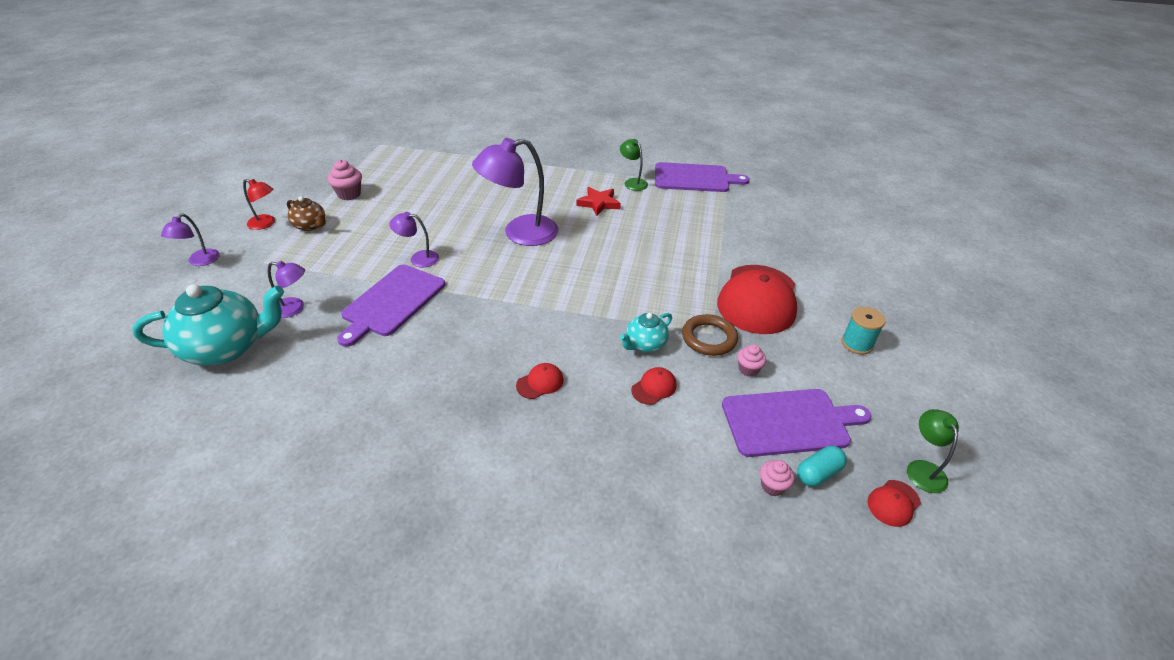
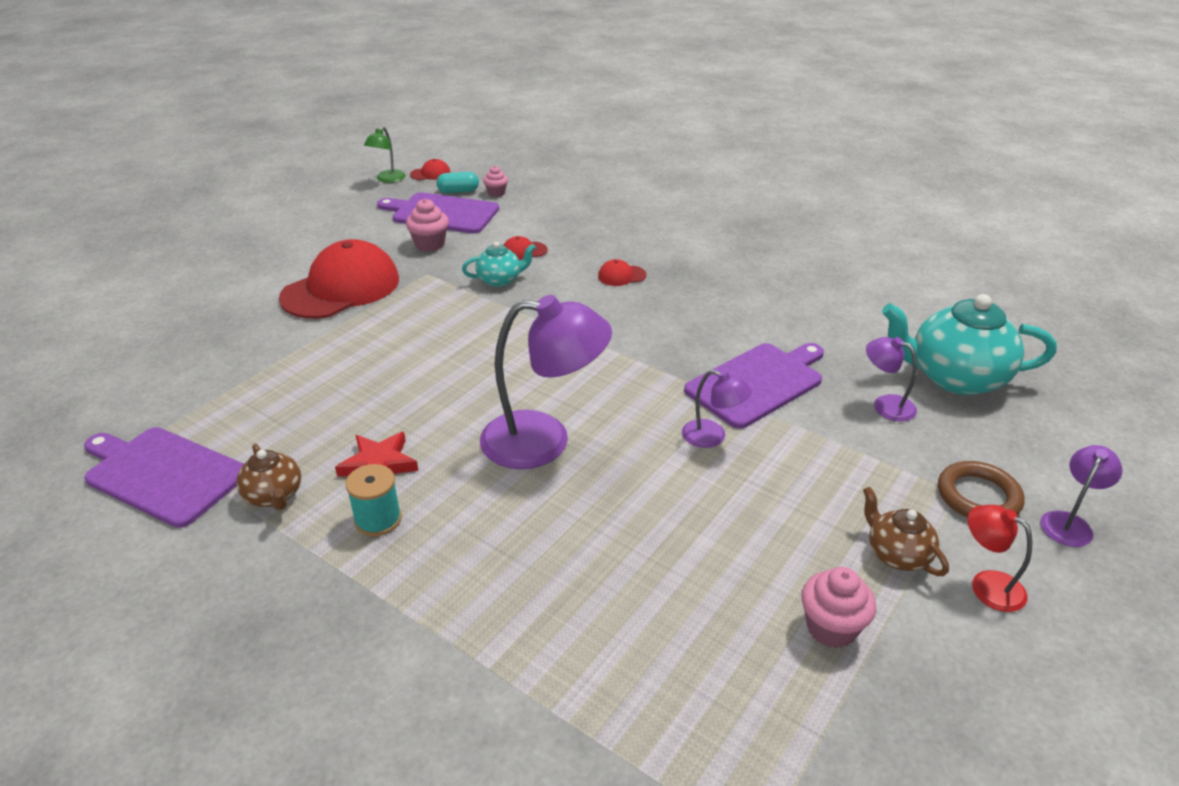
camera: 155 degrees left, 5 degrees down
green lamp [620,139,648,191] -> brown teapot [236,444,301,510]
brown ring [682,314,738,356] -> brown ring moved to [938,461,1024,518]
pink cupcake [737,344,766,377] -> pink cupcake [406,199,449,252], size x1.55
turquoise spool [842,307,885,354] -> turquoise spool moved to [345,464,402,536]

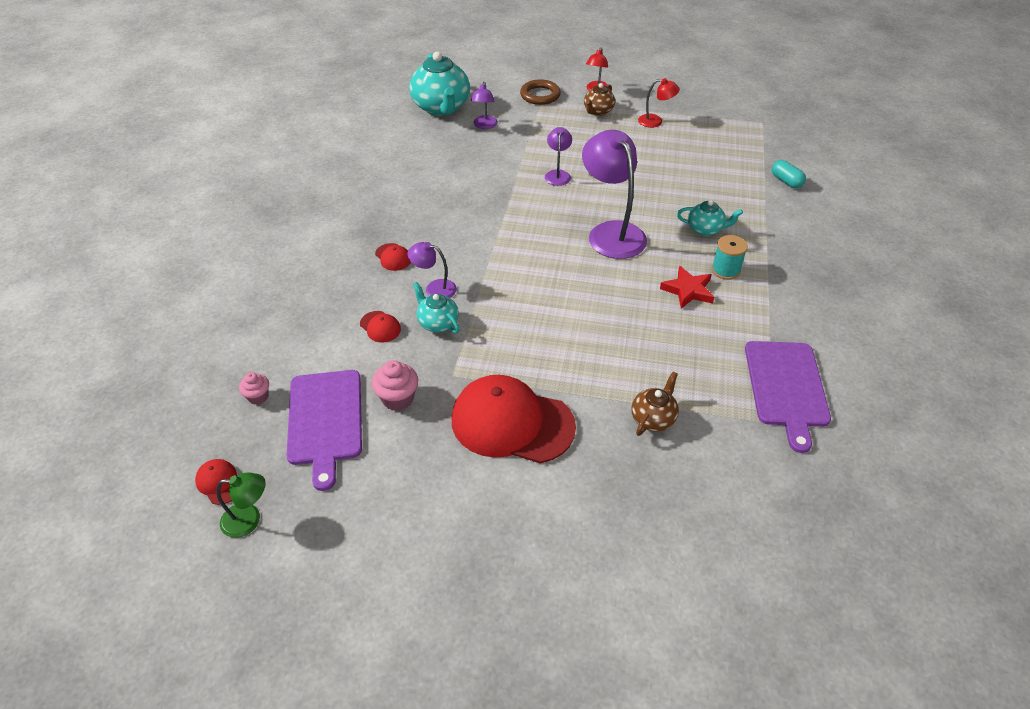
camera: 115 degrees left, 10 degrees up
brown teapot [236,444,301,510] -> brown teapot moved to [631,372,679,436]
turquoise capsule [436,172,479,193] -> turquoise capsule moved to [772,160,806,188]
purple cutting board [684,343,824,429] -> none
pink cupcake [801,567,876,648] -> red lamp [638,78,680,128]
purple lamp [1040,445,1122,547] -> purple lamp moved to [408,242,457,298]
none -> turquoise teapot [677,200,743,236]

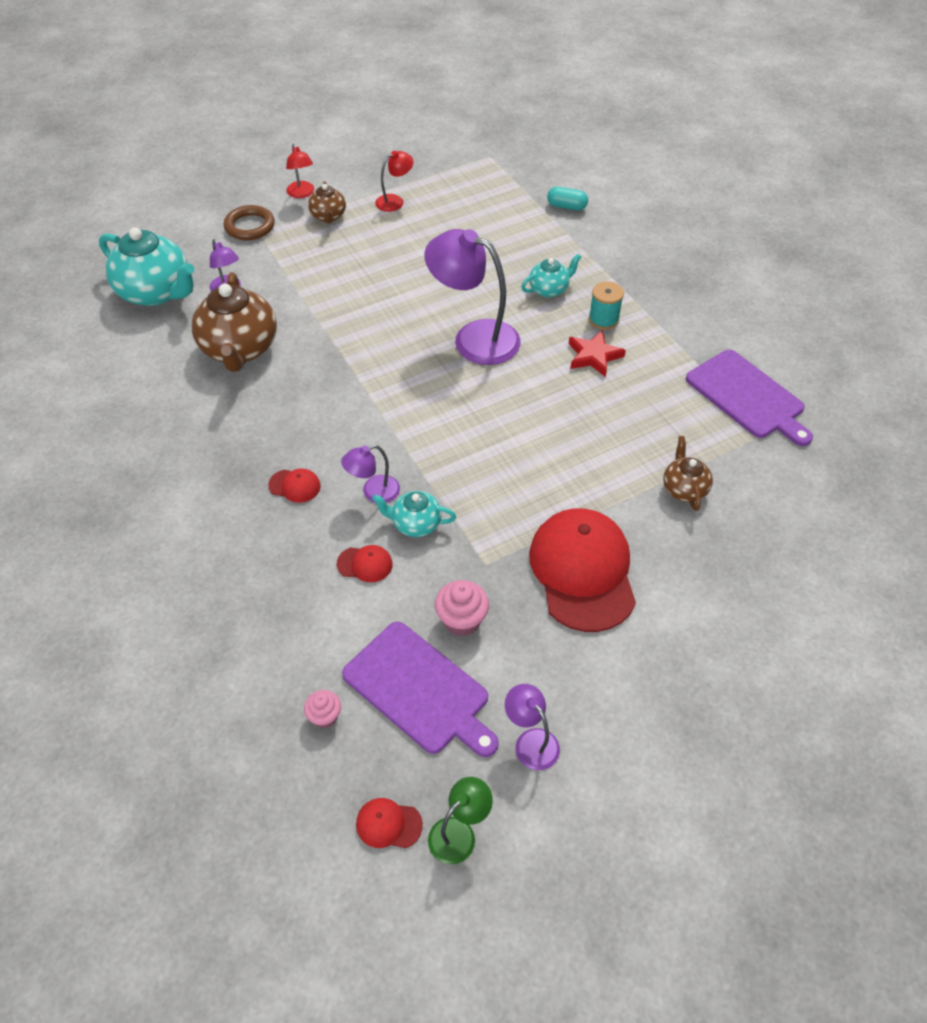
camera: 40 degrees left, 5 degrees up
red cap [452,375,576,463] -> red cap turned 105 degrees clockwise [529,508,636,632]
purple lamp [545,127,572,186] -> purple lamp moved to [505,684,560,770]
none -> brown teapot [191,272,277,372]

